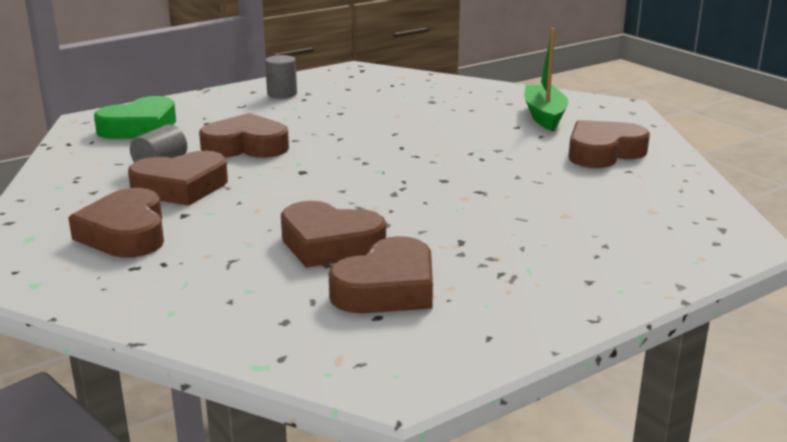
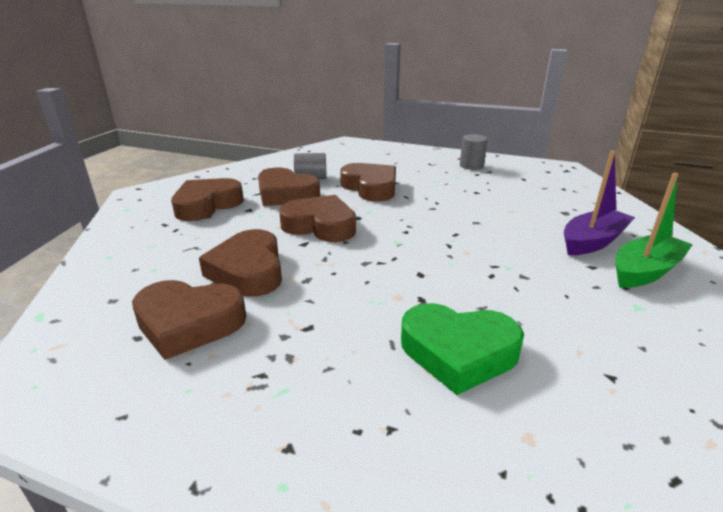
camera: 55 degrees right, 5 degrees up
green heart [94,96,176,139] -> green heart moved to [401,303,524,395]
brown heart [568,120,650,168] -> brown heart moved to [279,195,356,242]
none -> purple boat [564,150,635,255]

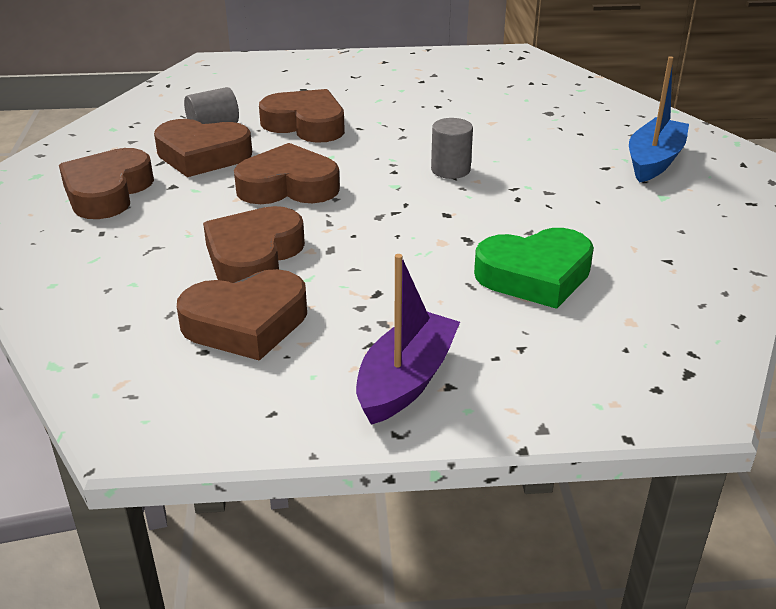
camera: 25 degrees left, 5 degrees up
brown heart [199,229,282,297] -> brown heart turned 60 degrees clockwise [203,206,305,283]
grey cylinder [460,134,488,170] -> grey cylinder moved to [431,118,473,179]
purple boat [564,150,635,255] -> purple boat moved to [356,254,460,425]
green boat [615,173,693,288] -> blue boat [629,56,689,183]

